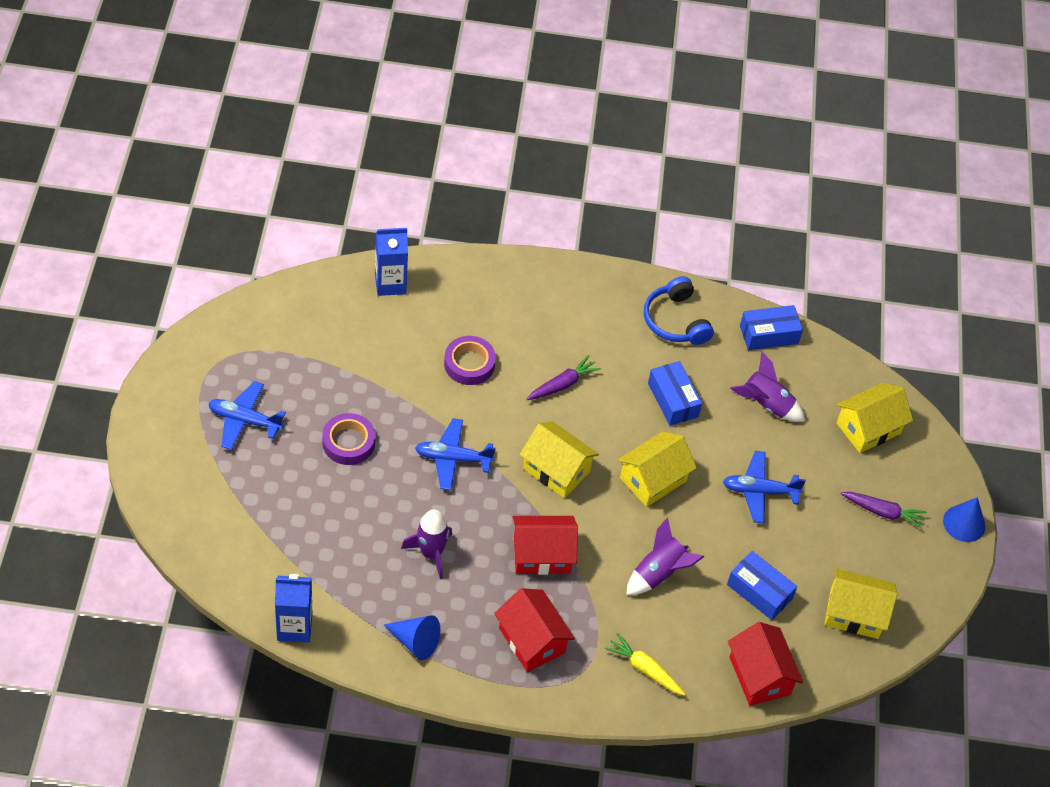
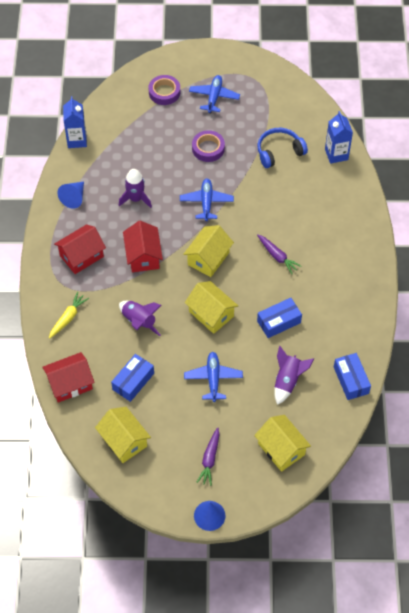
camera: 90 degrees right, 5 degrees up
purple tape [444,336,496,385] -> purple tape moved to [148,75,180,105]
blue headphones [644,276,714,345] -> blue headphones moved to [257,128,308,168]
yellow house [824,568,897,639] -> yellow house turned 45 degrees counterclockwise [95,407,151,463]

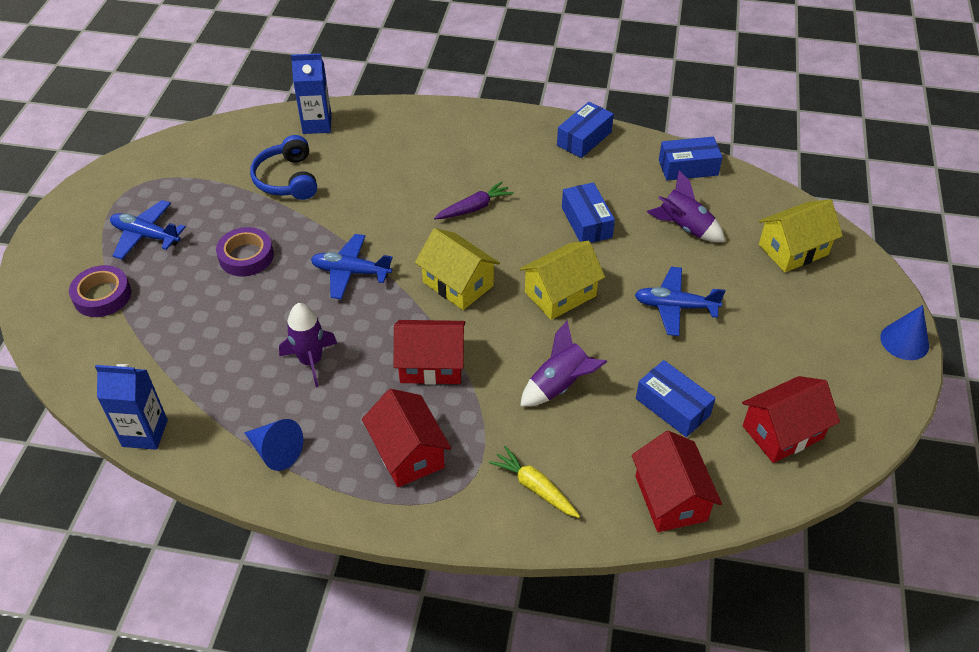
camera: 80 degrees left, 10 degrees down
yellow house [95,407,151,463] -> red house [742,376,840,463]
purple carrot [196,427,219,486] -> none
none -> blue box [557,102,614,158]

